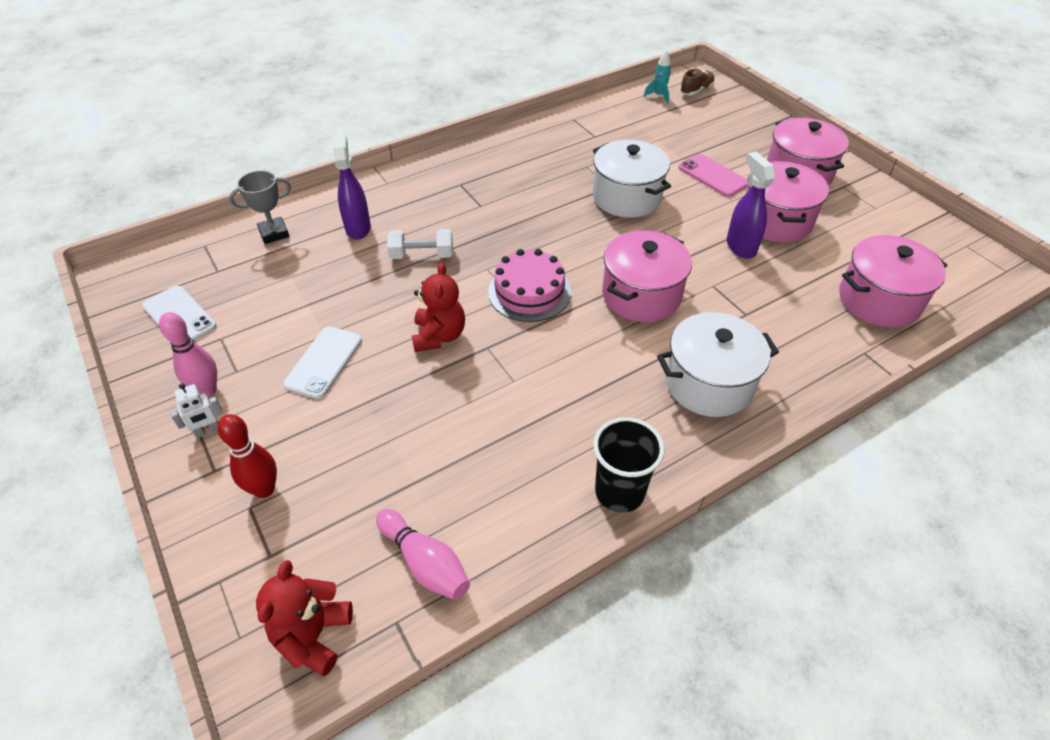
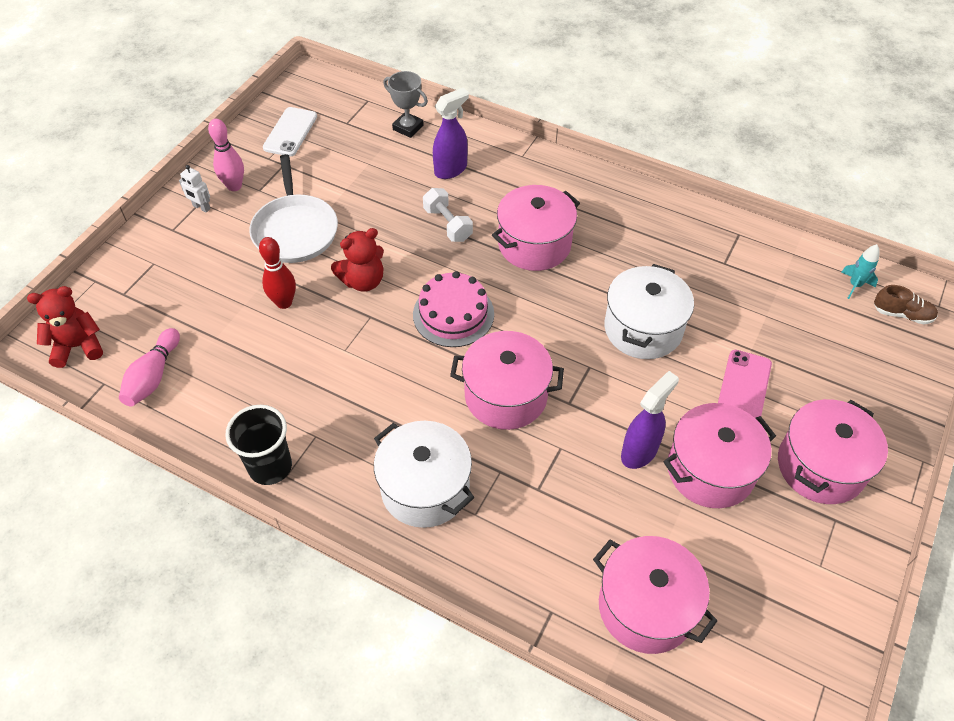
camera: 60 degrees right, 5 degrees up
red bowling pin [217,414,277,498] -> red bowling pin moved to [259,237,296,309]
white phone [283,326,362,399] -> white pan [249,154,338,263]
none -> pink pot [492,185,580,271]

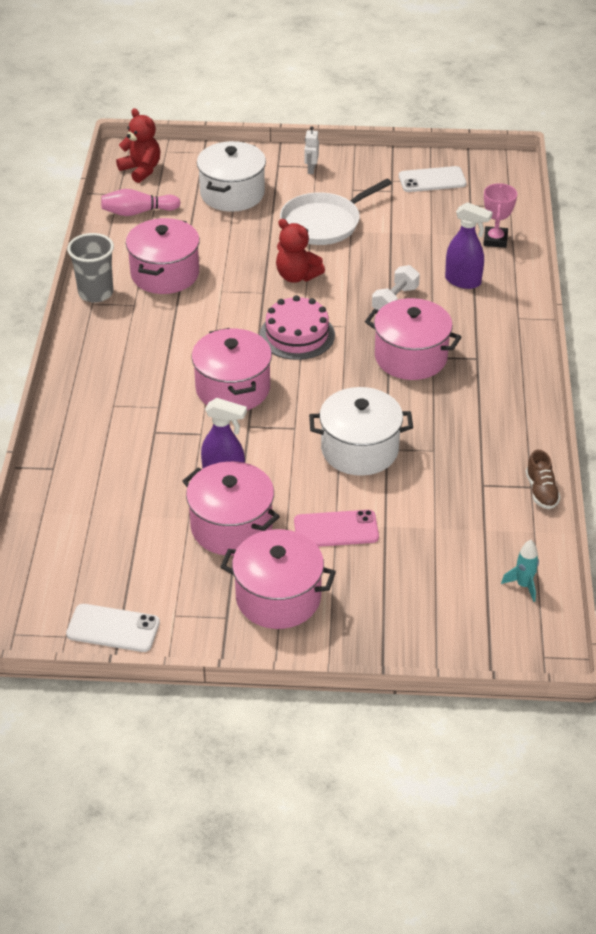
camera: 65 degrees right, 10 degrees down
pink bowling pin [208,119,244,191] -> none
black cup [225,405,292,485] -> grey cup [67,233,114,303]
red bowling pin [259,237,296,309] -> none
white pot [374,421,475,528] -> white pot moved to [197,141,266,212]
grey trophy [383,71,428,138] -> pink trophy [483,183,517,248]
pink pot [593,536,718,654] -> pink pot moved to [126,218,200,294]
brown shoe [874,285,938,324] -> brown shoe moved to [526,450,561,509]
none -> white phone [66,604,160,652]

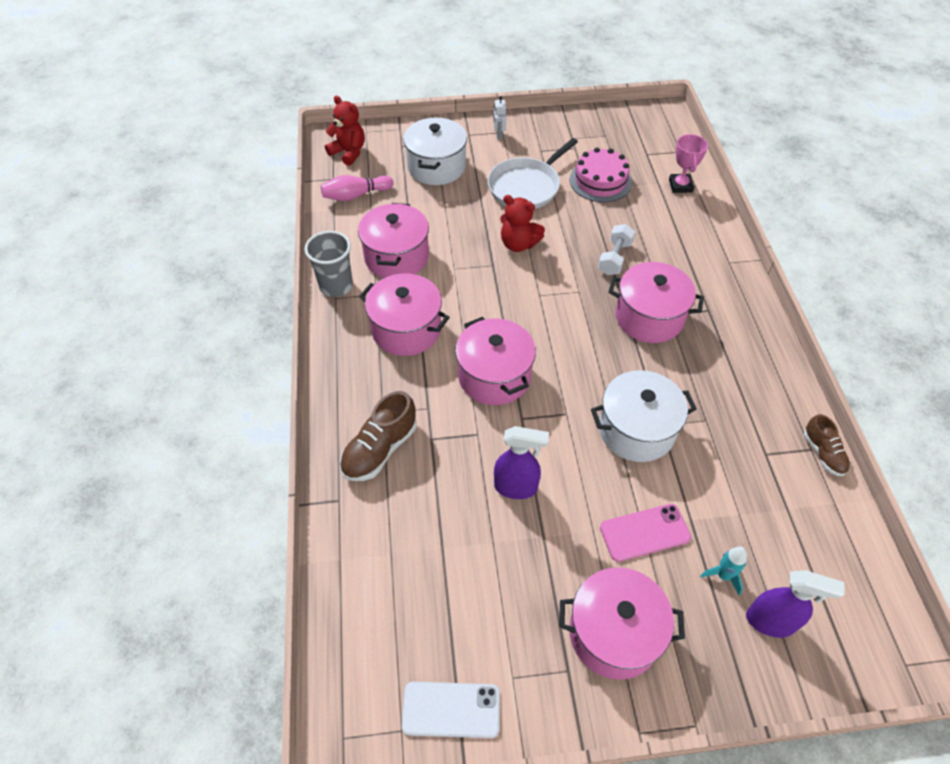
camera: 10 degrees left, 10 degrees up
pink pot [182,461,280,556] -> pink pot moved to [359,274,450,356]
pink cake [260,295,335,360] -> pink cake moved to [570,147,632,202]
white phone [399,166,467,192] -> none
purple spray bottle [445,202,493,289] -> purple spray bottle moved to [746,570,845,638]
turquoise rocket [501,540,539,602] -> turquoise rocket moved to [700,546,747,595]
none -> brown shoe [340,391,417,481]

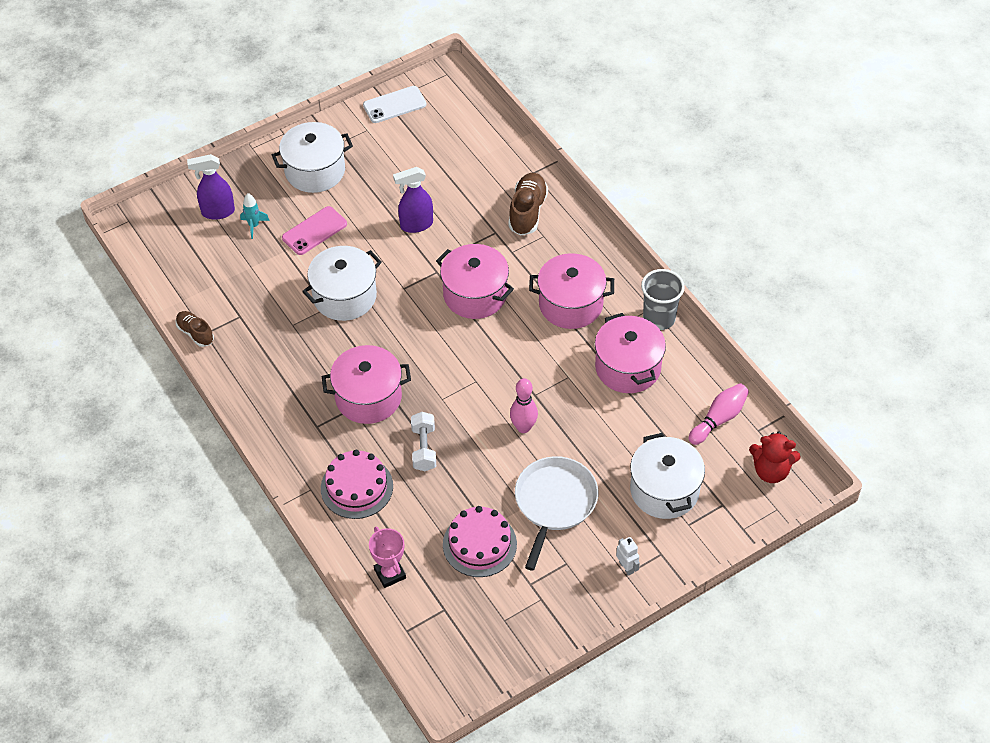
camera: 155 degrees right, 0 degrees up
red teddy bear [500,195,545,252] -> pink bowling pin [510,378,538,433]
pink pot [559,567,685,680] -> white pot [272,122,353,193]
none -> pink cake [321,450,393,519]

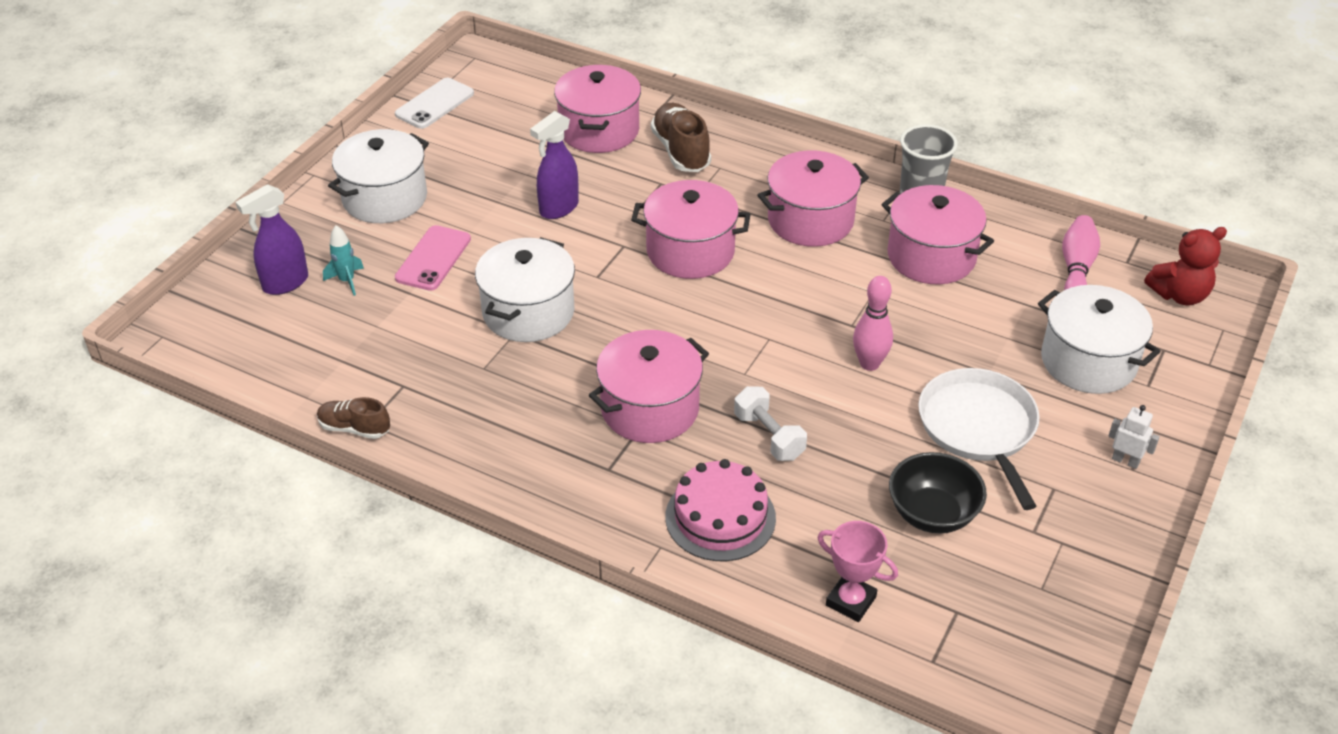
camera: 30 degrees left, 10 degrees down
pink cake [443,506,517,577] -> black bowl [889,452,987,533]
none -> pink pot [554,65,641,153]

